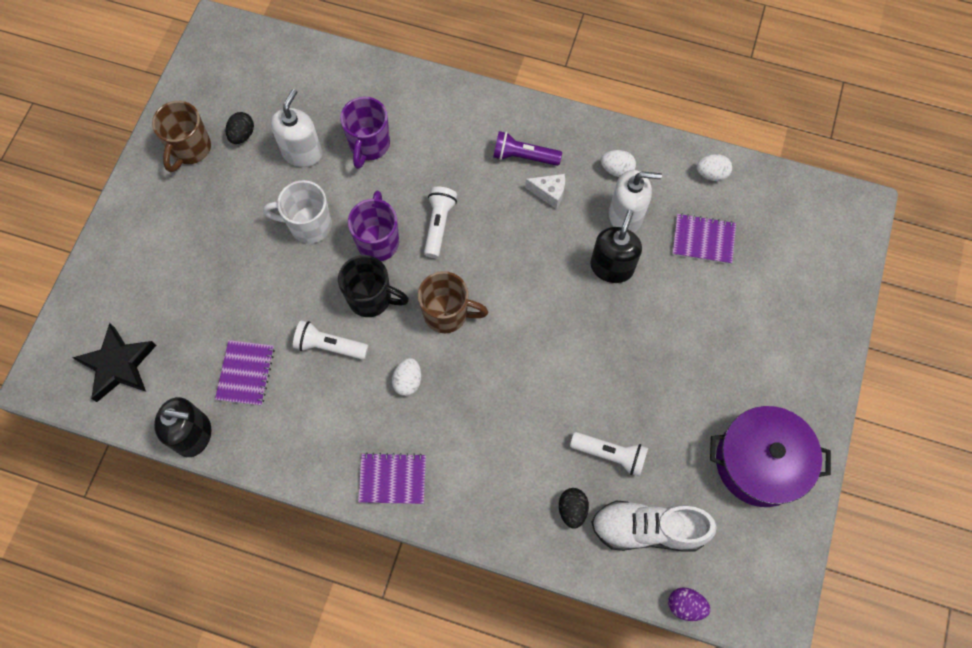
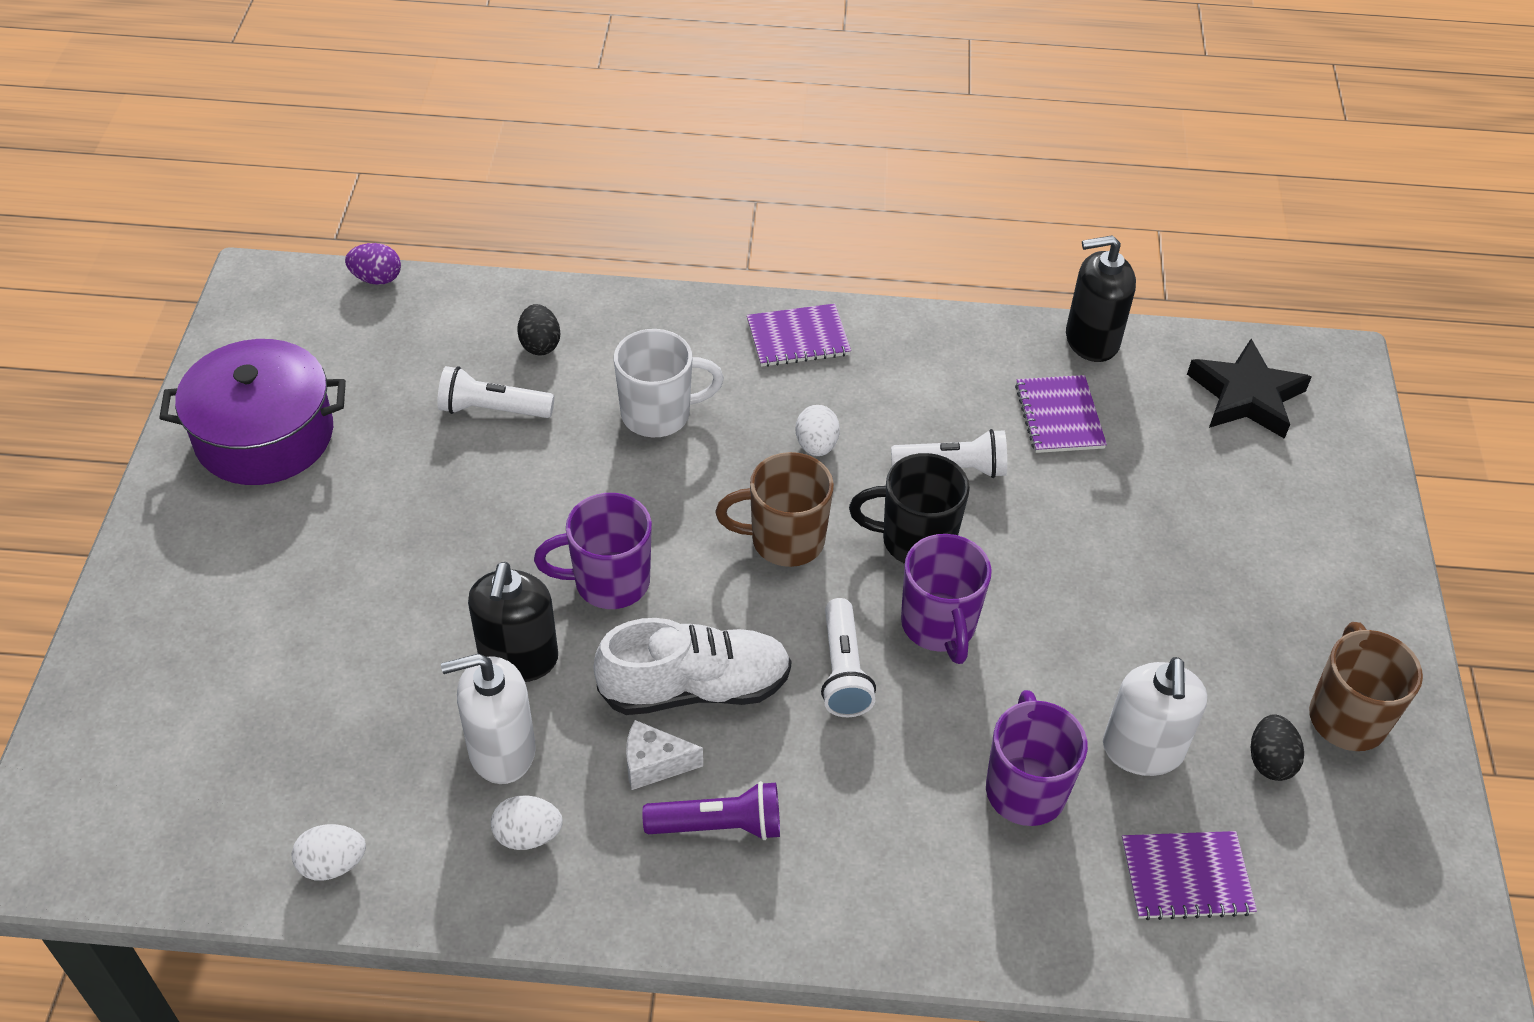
camera: 165 degrees right, 20 degrees down
white mug [263,180,332,243] -> white mug moved to [614,329,724,437]
white shoe [591,501,717,551] -> white shoe moved to [594,618,792,715]
purple notebook [672,213,736,264] -> purple notebook moved to [1122,831,1257,920]
none -> purple mug [534,493,652,609]

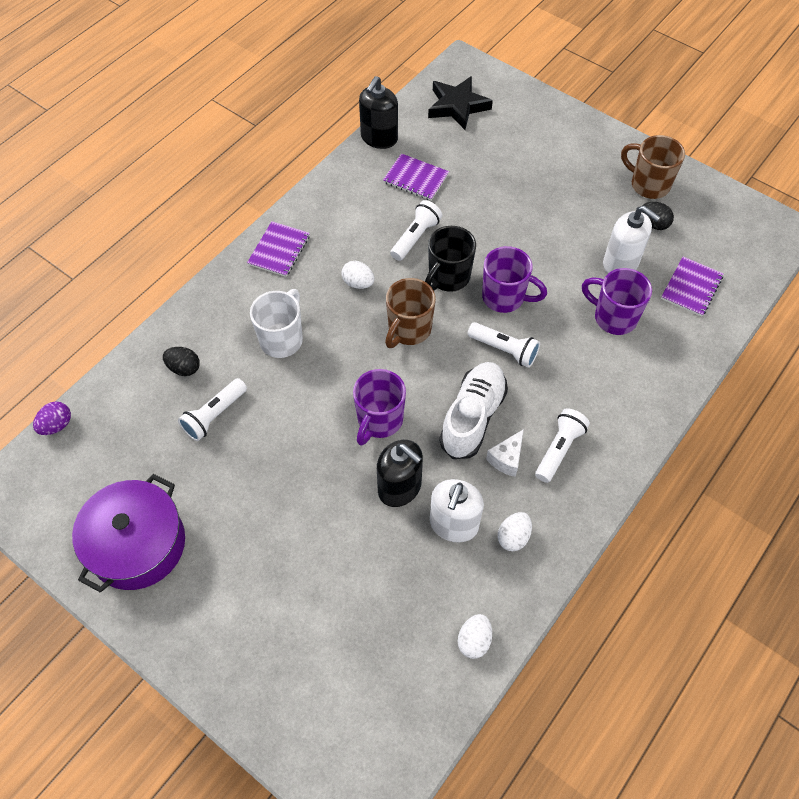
camera: 55 degrees left, 10 degrees up
purple flashlight [642,781,780,840] -> white flashlight [535,408,590,483]

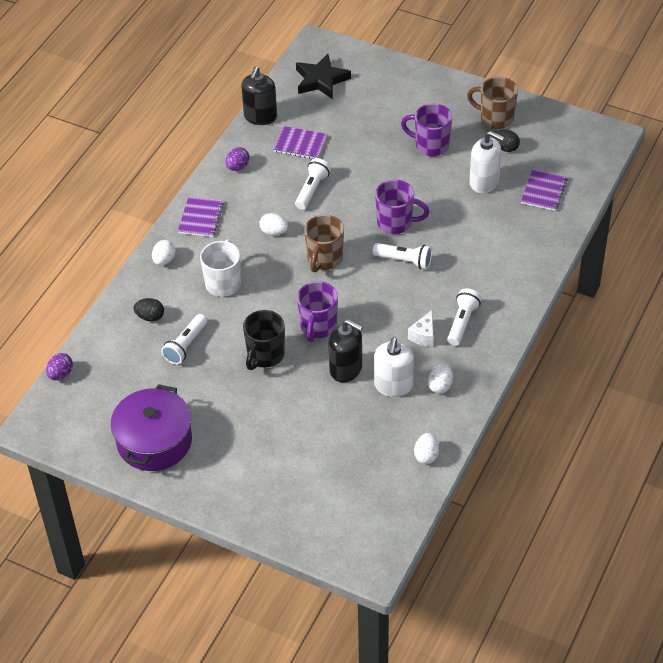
camera: 10 degrees left, 10 degrees down
black mug [425,226,476,292] -> black mug moved to [243,310,285,370]
white shoe [439,362,508,459] -> none
purple mug [582,268,652,335] -> purple mug moved to [401,104,452,156]
none -> white egg [152,240,176,265]
none -> purple egg [226,147,250,171]

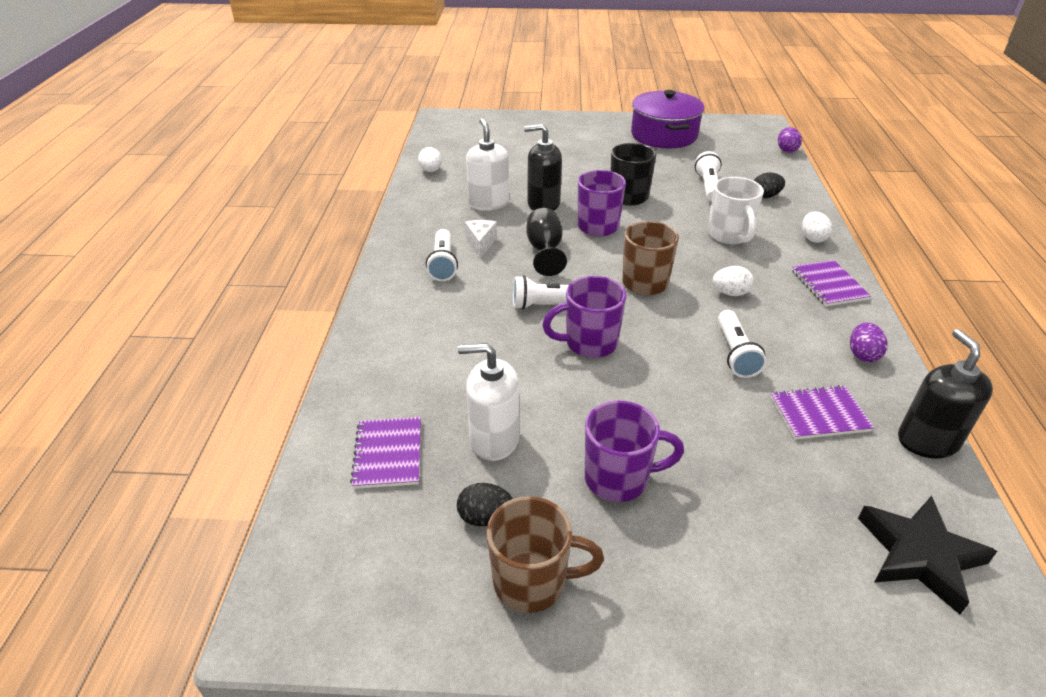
camera: 155 degrees right, 10 degrees down
white egg [428,364,453,394] -> none
none -> black goblet [526,208,567,276]

